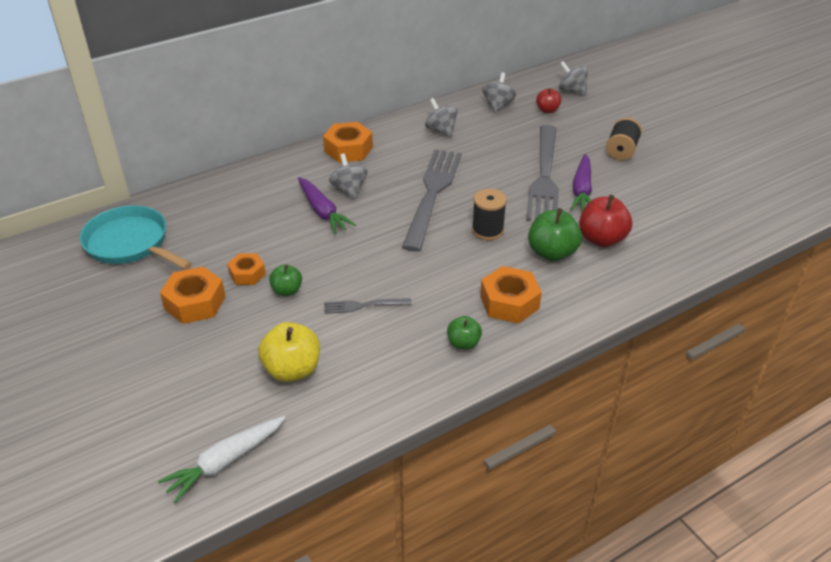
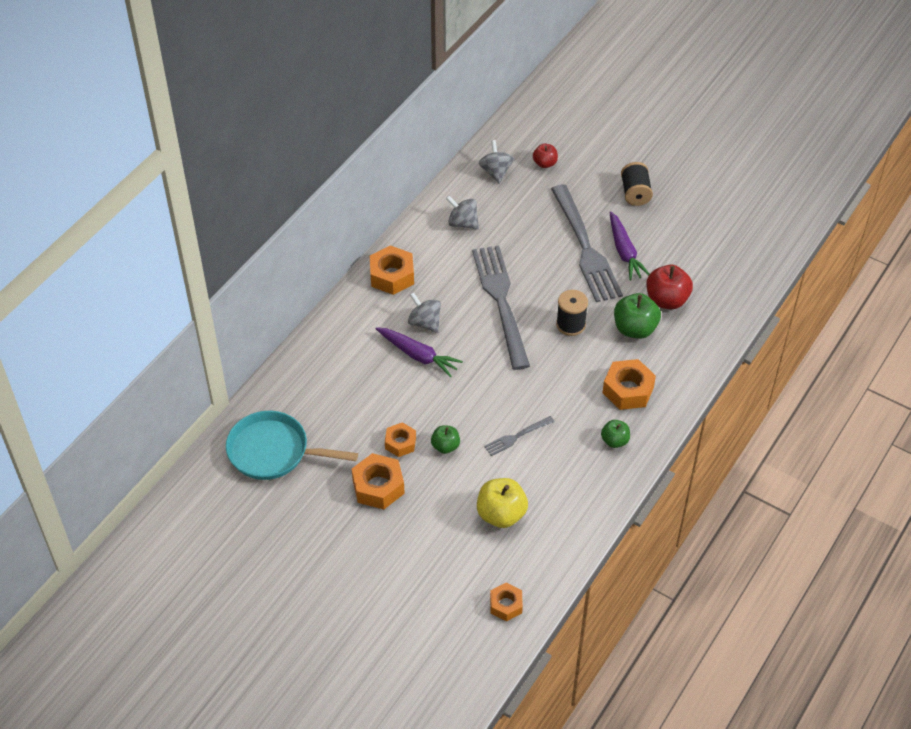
camera: 25 degrees left, 10 degrees up
white carrot [158,416,286,503] -> orange nut [490,583,523,621]
grey spinning top [559,61,588,96] -> none

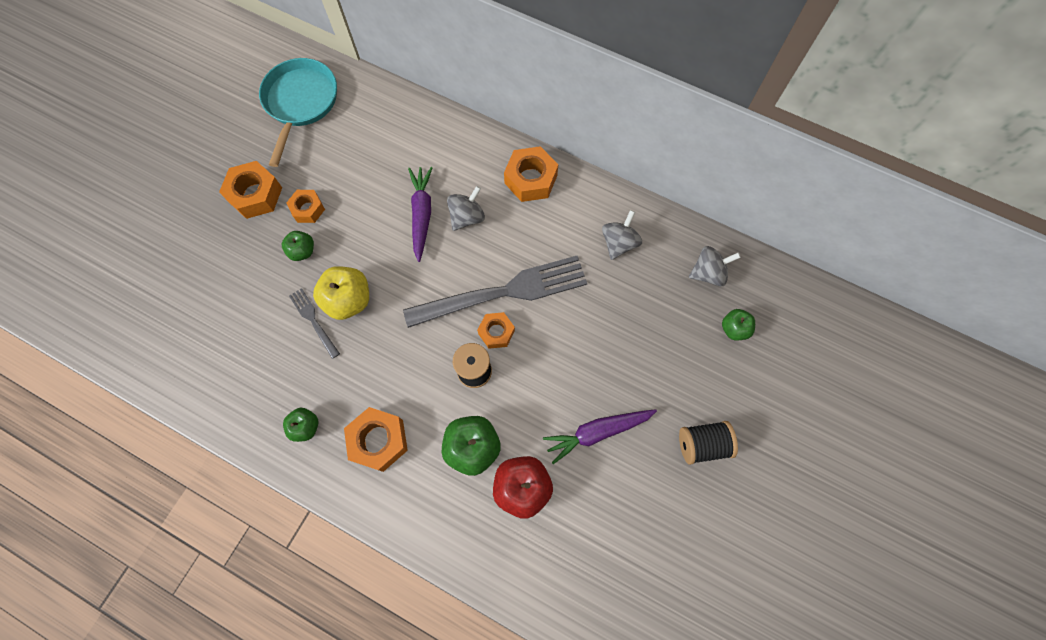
camera: 85 degrees right, 20 degrees up
purple carrot [375,327,463,377] -> purple carrot turned 150 degrees clockwise [408,167,433,262]
yellow apple [477,478,528,528] -> yellow apple moved to [313,266,369,320]
orange nut [490,583,523,621] -> orange nut moved to [477,312,515,349]
red apple [533,143,558,168] -> green apple [722,309,755,340]
grey fork [551,185,623,302] -> none

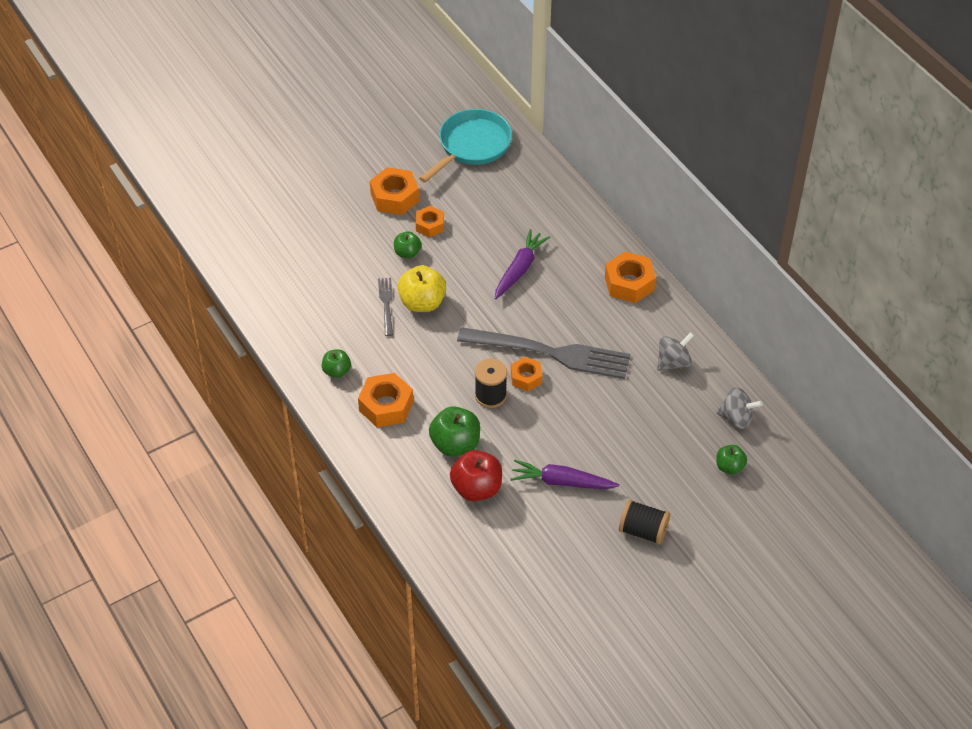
camera: 30 degrees right, 20 degrees down
grey spinning top [447,186,485,231] -> none

